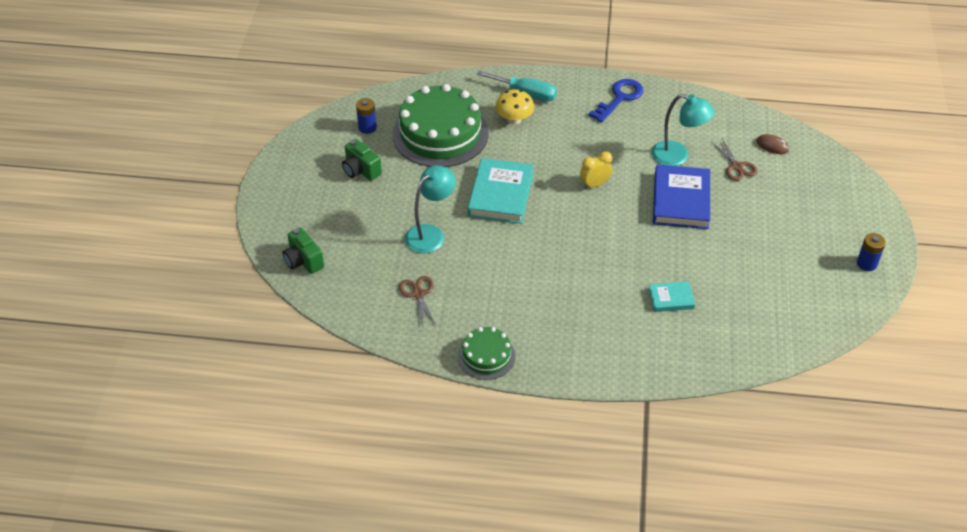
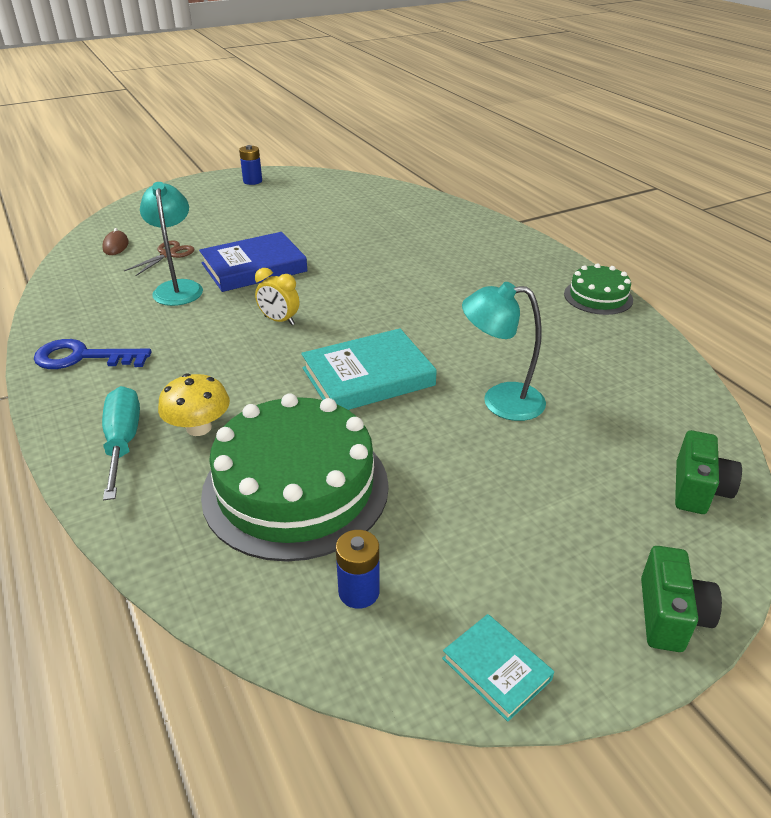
camera: 125 degrees left, 10 degrees down
green camera [342,139,382,181] -> green camera moved to [641,546,722,652]
brown scissors [399,276,437,327] -> none
turquoise book [648,281,695,312] -> turquoise book moved to [442,614,554,722]

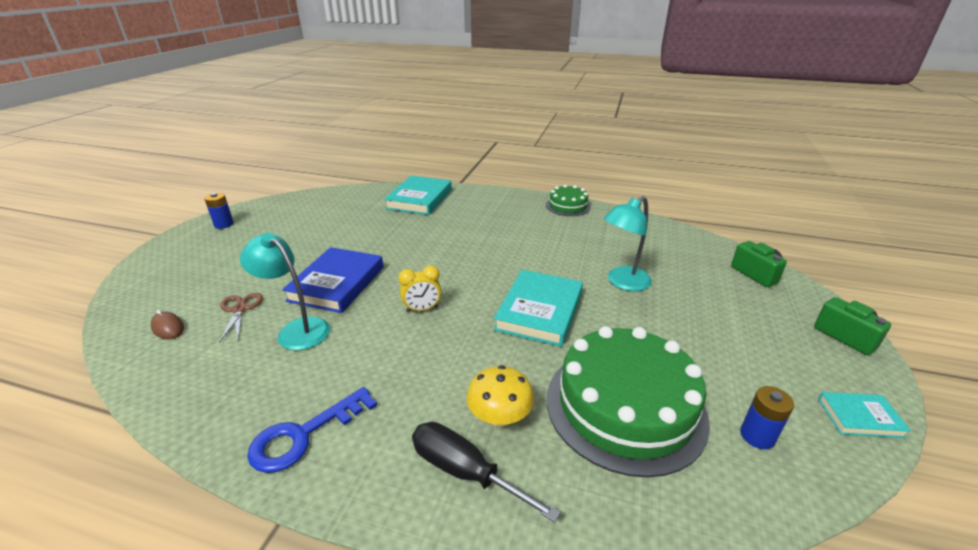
camera: 45 degrees left, 5 degrees down
turquoise screwdriver [102,386,140,500] -> black screwdriver [412,422,561,522]
none -> turquoise book [384,176,452,215]

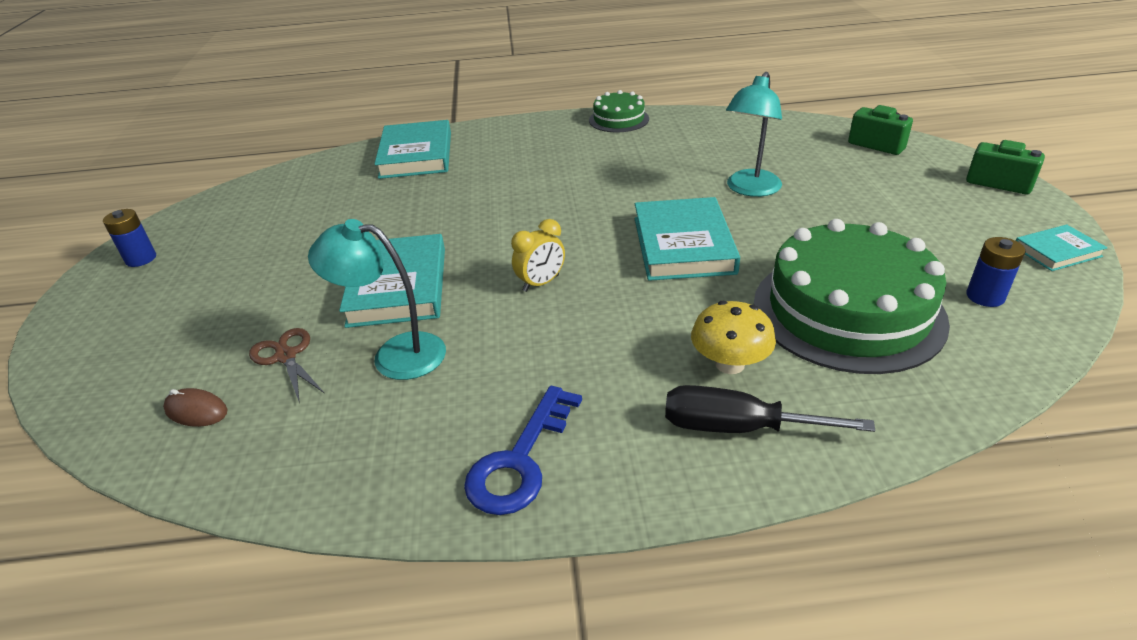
camera: 20 degrees left, 5 degrees up
blue book [282,247,383,313] -> turquoise book [339,234,445,328]

